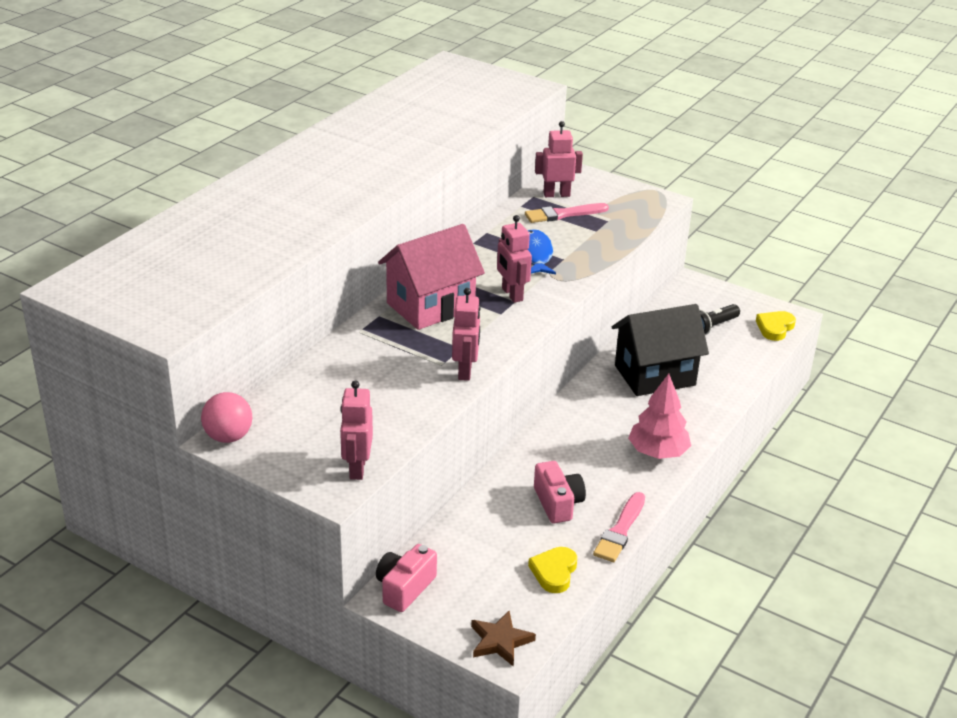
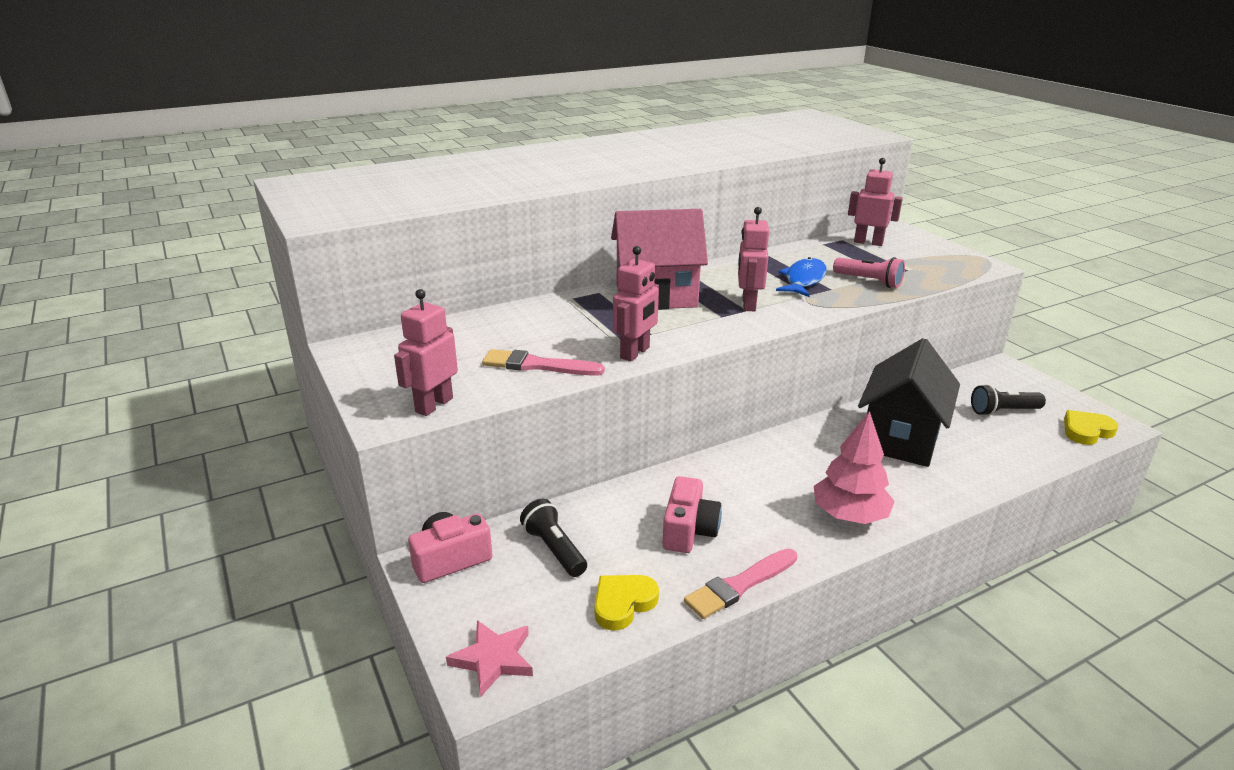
camera: 30 degrees right, 5 degrees down
pink ball [201,392,252,443] -> none
brown star [471,611,536,667] -> pink star [446,620,533,697]
pink brush [525,203,609,223] -> pink brush moved to [482,349,605,376]
black house [612,304,709,396] -> black house turned 75 degrees counterclockwise [858,338,960,467]
none -> black flashlight [520,499,587,577]
none -> pink flashlight [833,257,905,288]

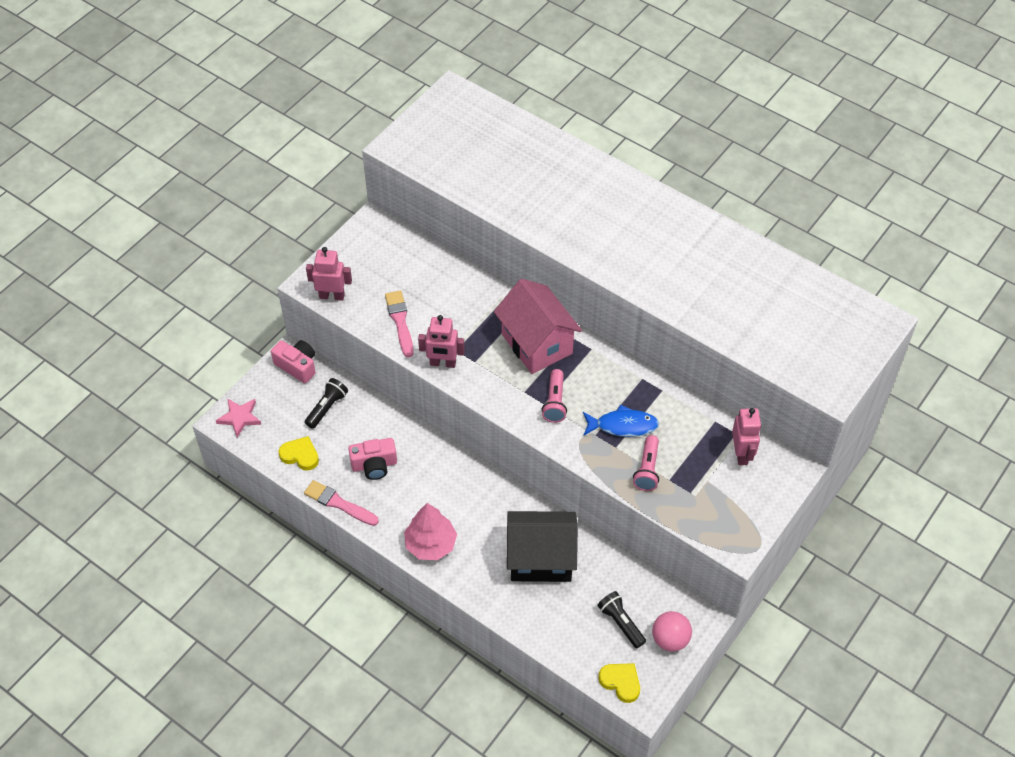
camera: 65 degrees right, 25 degrees up
pink robot [738,207,769,311] -> pink flashlight [542,369,567,423]
none -> pink ball [652,611,692,652]

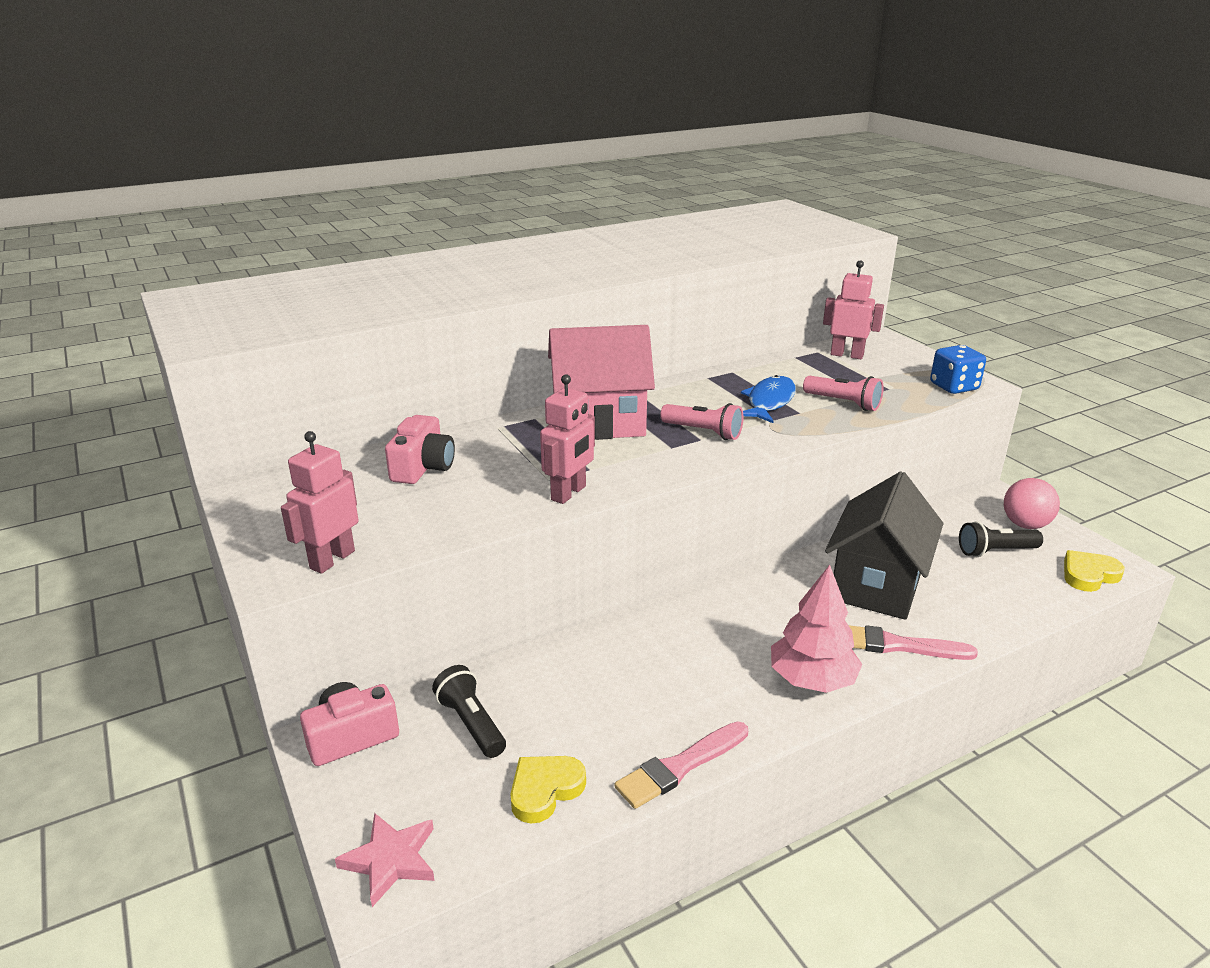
camera: 65 degrees left, 25 degrees down
pink camera [348,438,397,480] -> pink camera moved to [385,415,455,484]
pink brush [385,291,414,357] -> pink brush moved to [848,625,978,660]
none -> blue dice [930,345,986,394]

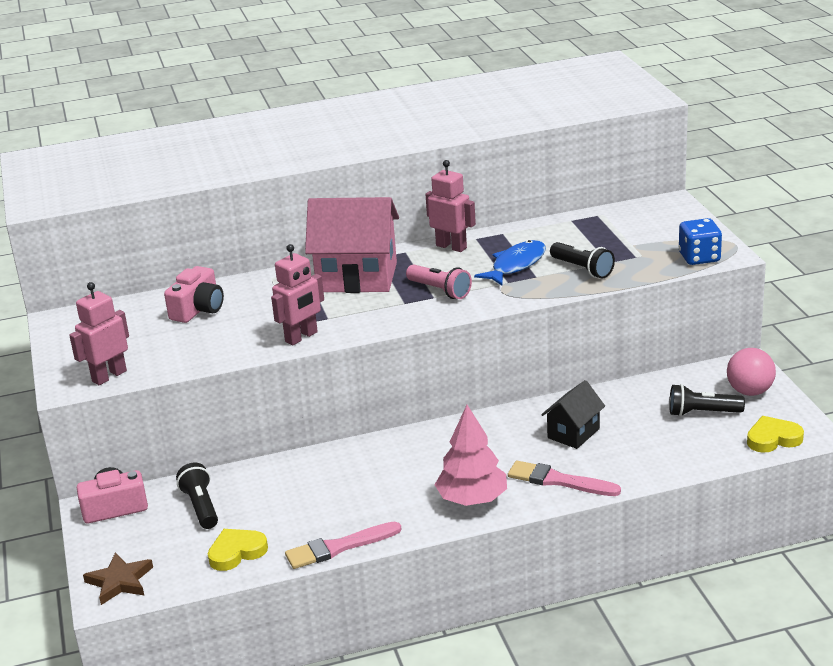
camera: 15 degrees right, 0 degrees up
pink star [335,813,434,907] -> brown star [83,552,153,605]
pink flashlight [803,376,884,411] -> black flashlight [550,242,615,278]
pink robot [823,260,884,359] -> pink robot moved to [425,160,476,252]
black house [825,471,944,620] -> black house [541,380,605,449], size x0.54

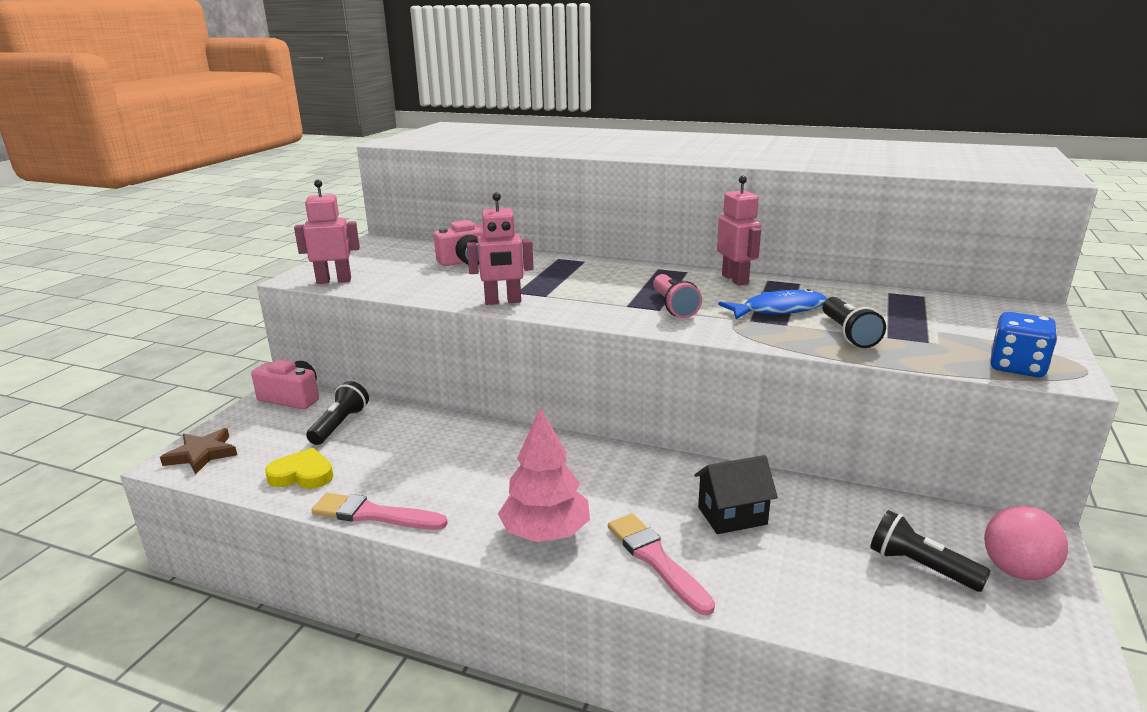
camera: 35 degrees right, 5 degrees down
pink house [305,197,399,293] -> none
yellow heart [747,416,804,453] -> none

